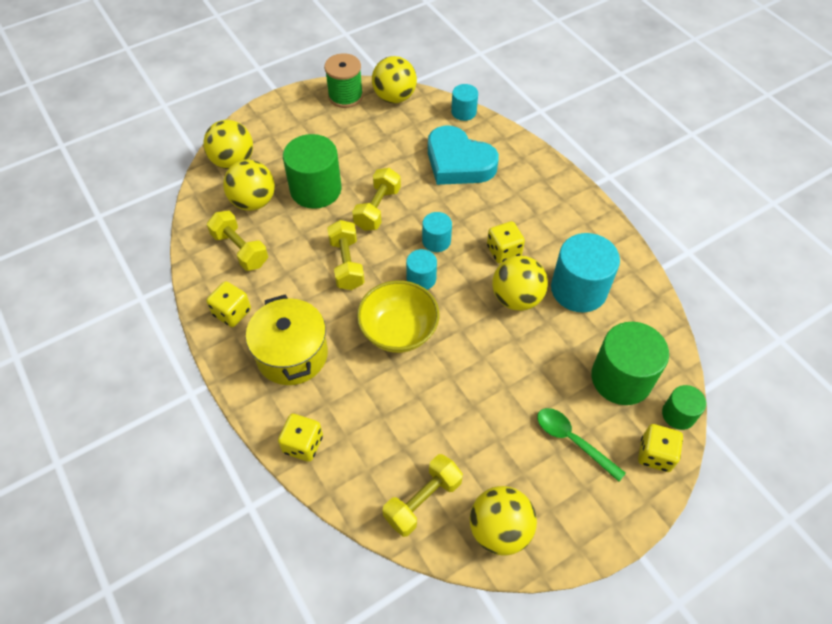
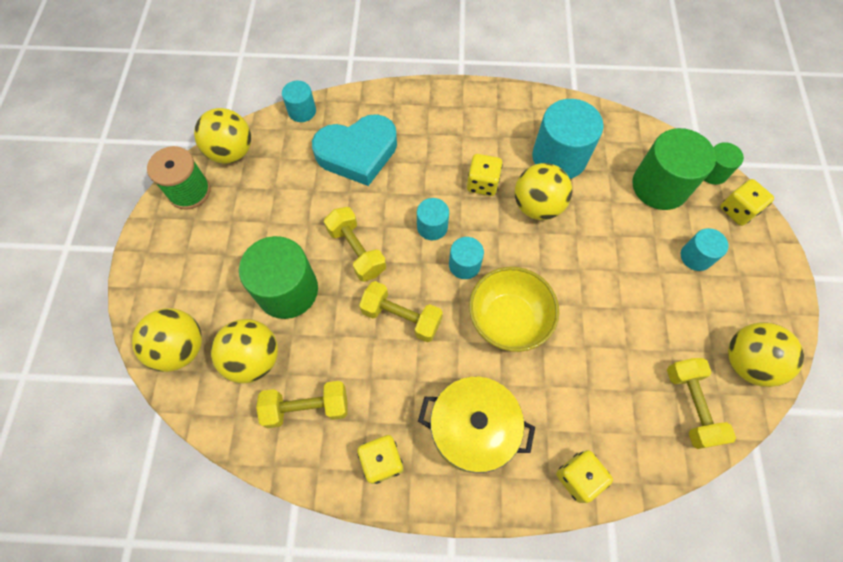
camera: 55 degrees left, 10 degrees up
green spoon [537,408,626,482] -> turquoise cylinder [681,228,729,271]

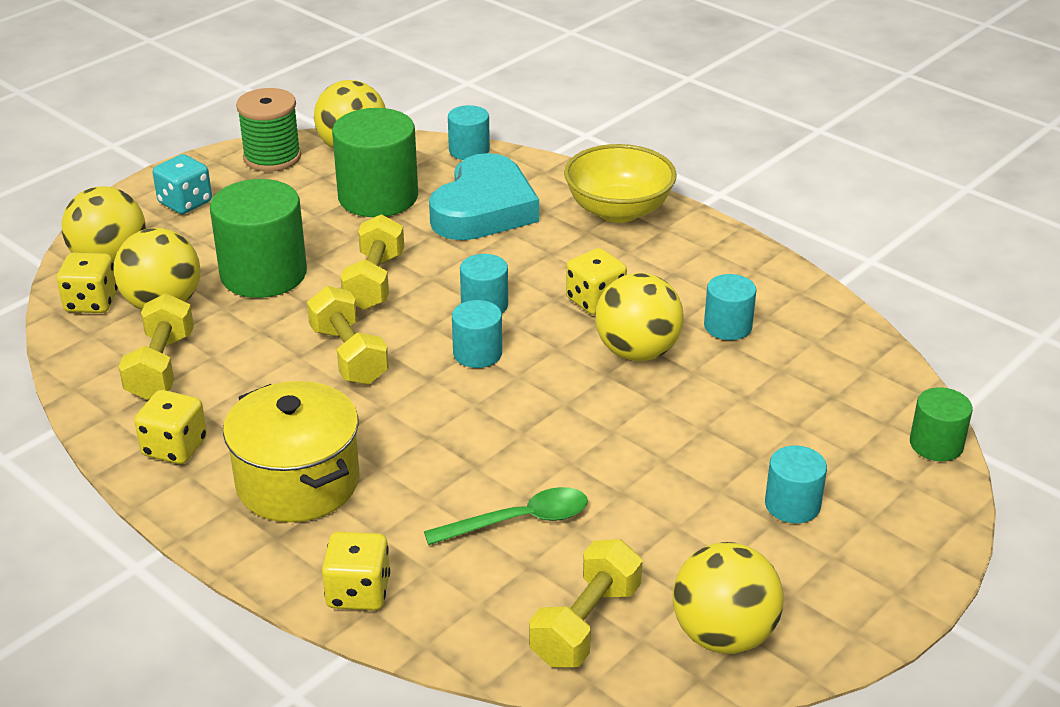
camera: 40 degrees right, 30 degrees down
yellow dumbbell [256,381,347,428] -> yellow dumbbell turned 60 degrees clockwise [119,293,194,400]
turquoise heart [312,114,397,186] -> turquoise heart turned 90 degrees counterclockwise [429,153,539,240]
yellow bowl [469,267,559,352] -> yellow bowl moved to [564,144,677,223]
turquoise cylinder [532,99,604,179] -> turquoise cylinder [704,274,756,340], size x0.53
green cylinder [632,128,716,210] -> green cylinder moved to [332,108,418,217]
yellow dice [720,179,774,226] -> yellow dice moved to [57,253,118,313]
none -> turquoise dice [153,154,212,214]
none -> green spoon [424,487,588,545]

